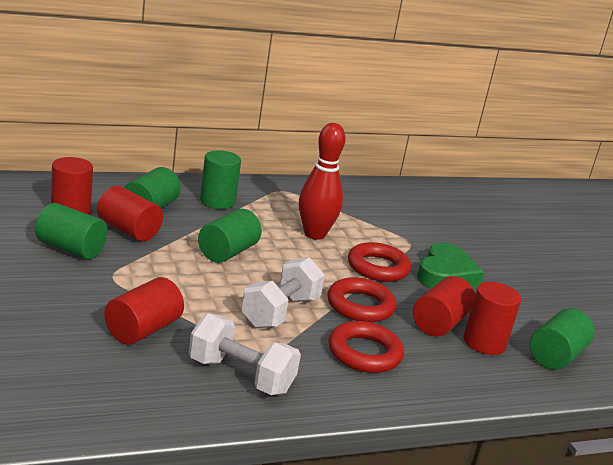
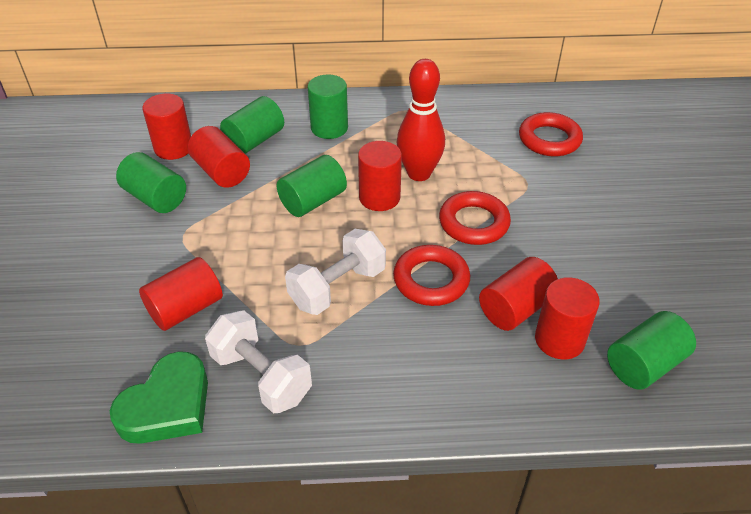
camera: 20 degrees right, 20 degrees up
red ring [328,321,404,373] -> red ring moved to [519,112,583,156]
green heart [417,243,484,288] -> green heart moved to [110,351,208,444]
none -> red cylinder [358,141,402,211]

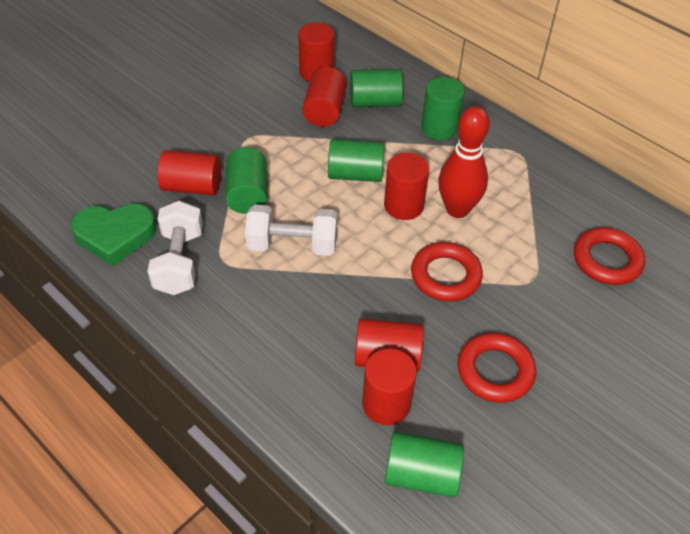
camera: 45 degrees right, 5 degrees up
green cylinder [116,152,186,213] -> green cylinder moved to [225,147,267,214]
red ring [393,245,470,306] -> red ring moved to [458,333,536,403]

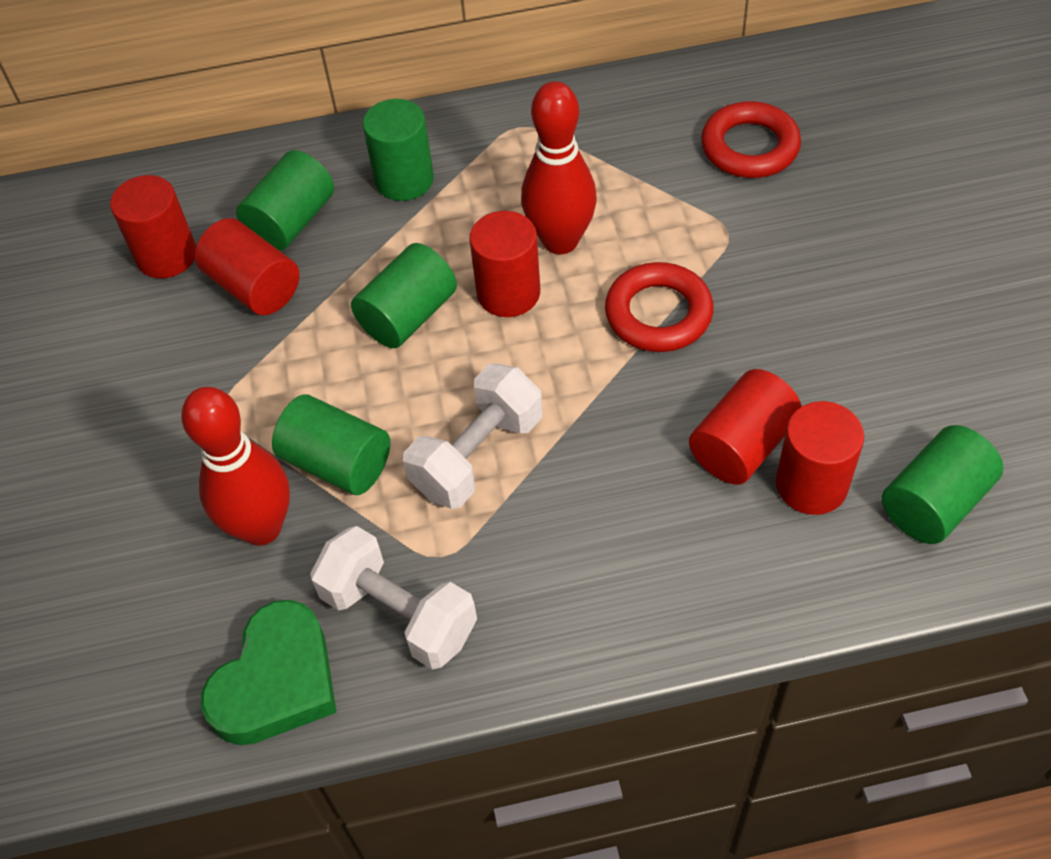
camera: 50 degrees left, 5 degrees up
red cylinder [157,150,221,195] -> red bowling pin [181,387,290,546]
red ring [458,333,536,403] -> none

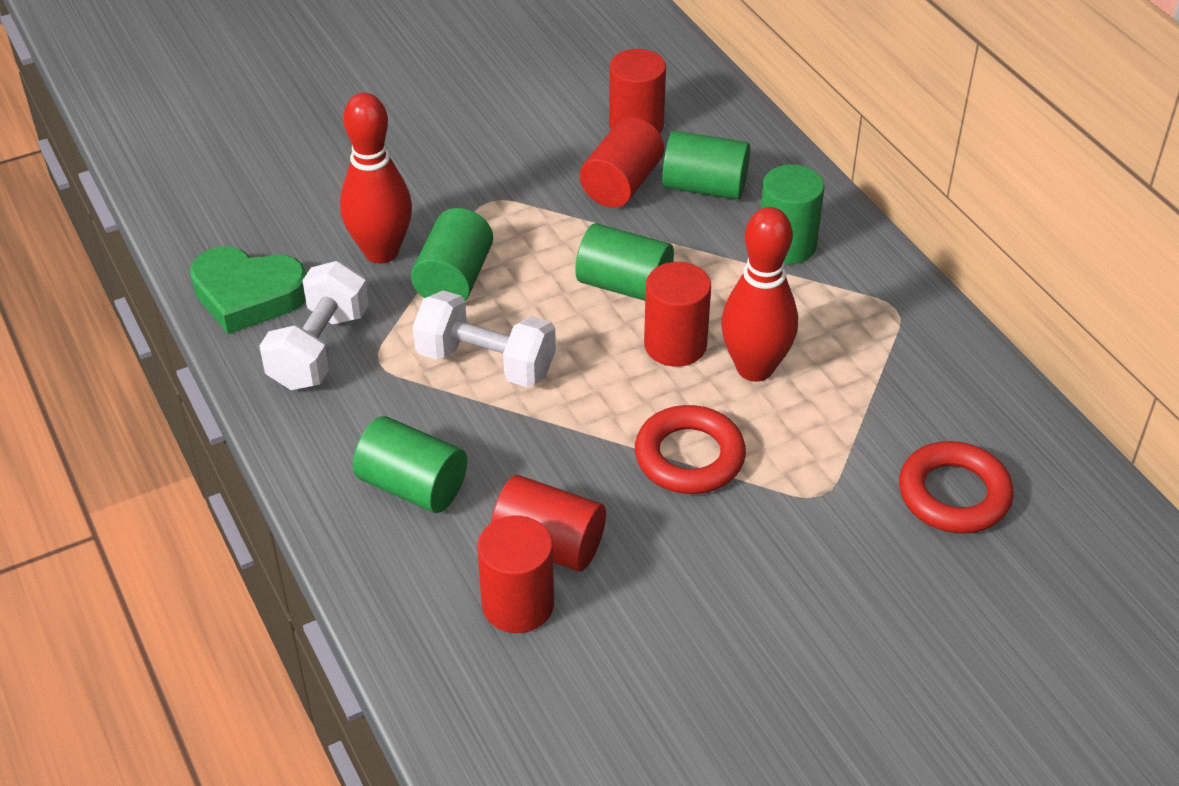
camera: 70 degrees right, 10 degrees down
green cylinder [882,425,1003,544] -> green cylinder moved to [353,416,467,513]

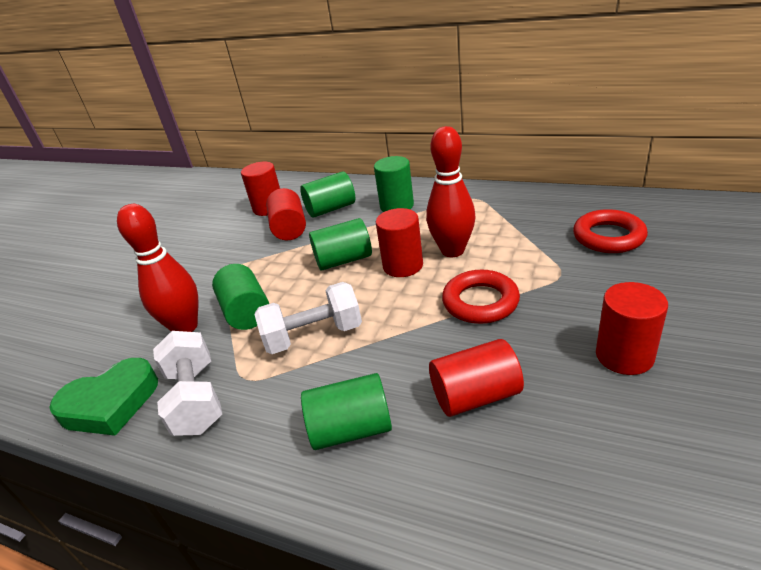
camera: 35 degrees left, 10 degrees down
red cylinder [477,516,554,633] -> red cylinder moved to [596,282,668,375]

